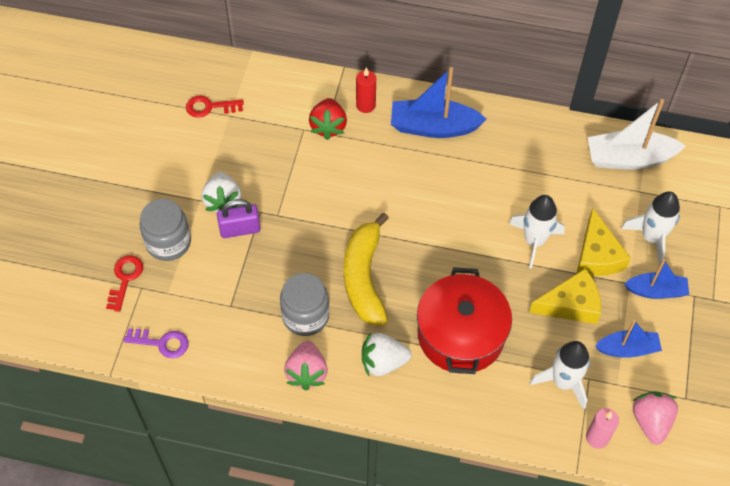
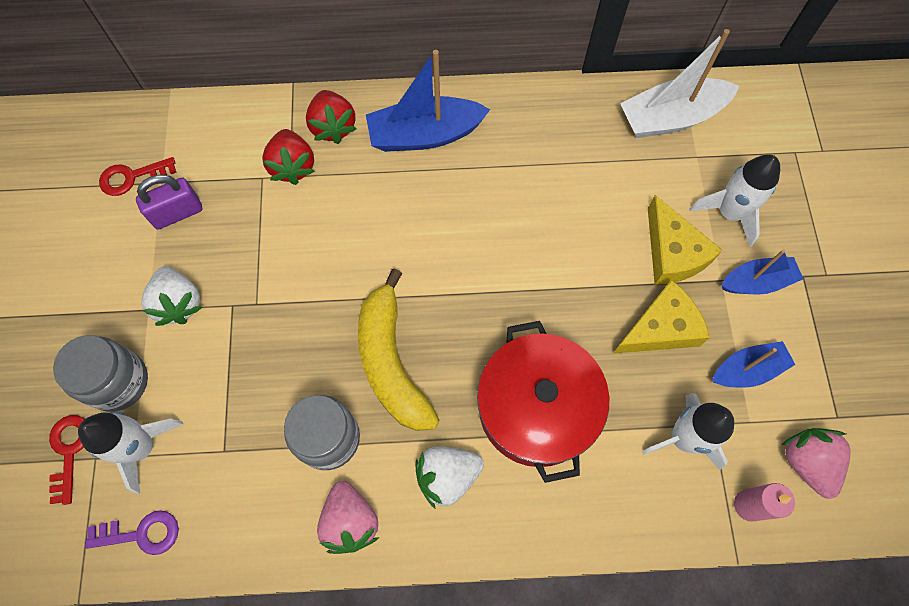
camera: 15 degrees left, 10 degrees up
purple padlock [217,199,261,238] -> purple padlock moved to [136,175,202,230]
red candle [356,67,376,113] -> red strawberry [306,90,357,144]
white rocket [509,195,565,269] -> white rocket moved to [78,412,183,494]

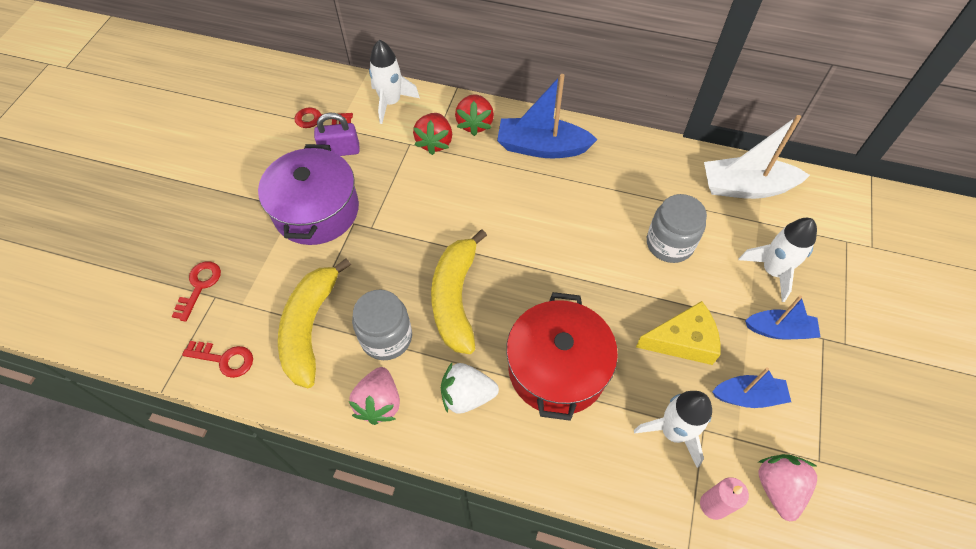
camera: 20 degrees right, 10 degrees down
grey jar [53,335,148,412] -> grey jar moved to [647,194,707,263]
white rocket [78,412,183,494] -> white rocket moved to [369,40,420,124]
purple key [85,510,179,555] -> red key [182,341,253,378]
white strawberry [142,266,202,326] -> purple pot [258,144,359,245]
yellow cheese [648,195,723,285] -> none
none -> yellow banana [278,258,351,388]

